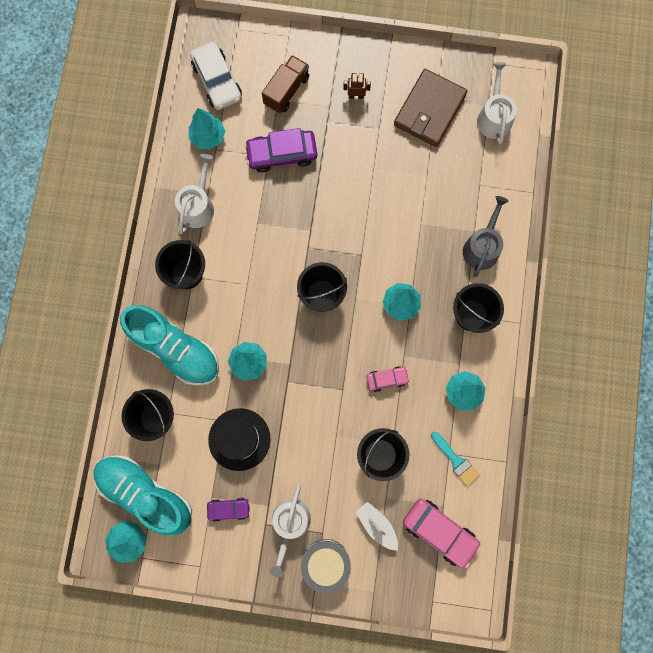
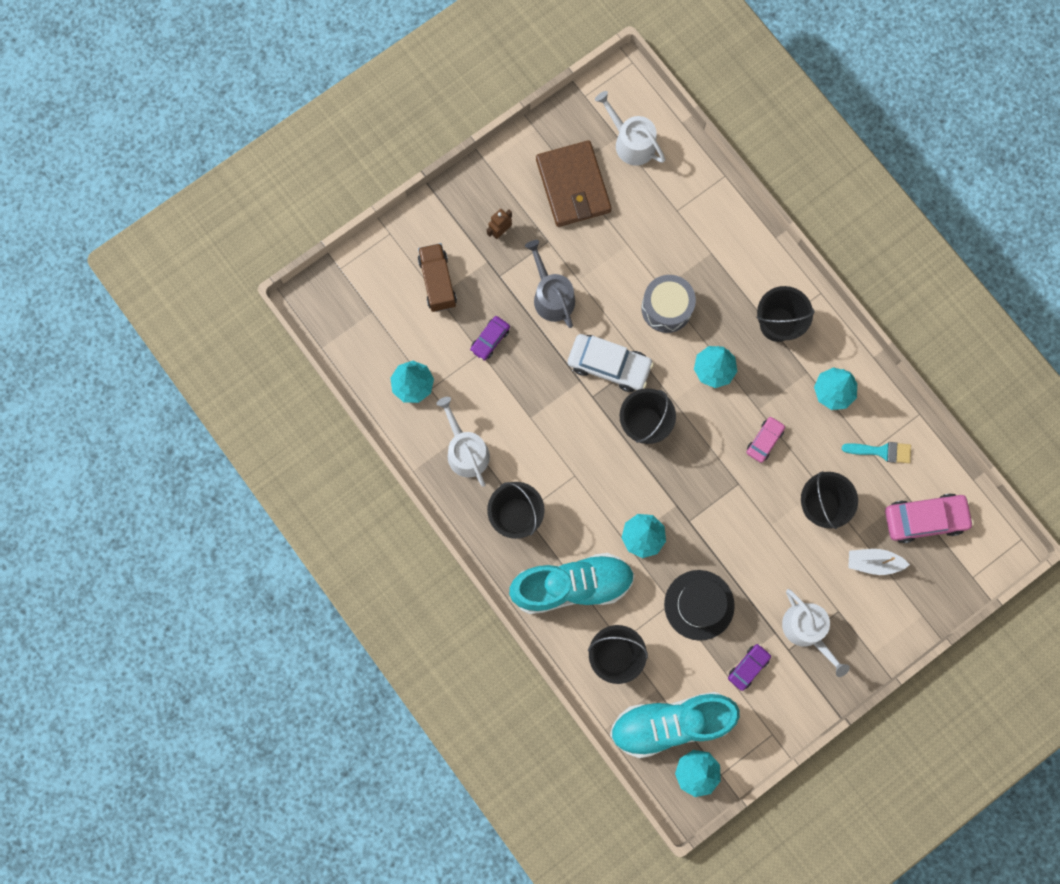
camera: 45 degrees left, 0 degrees up
white car [190,42,242,110] -> white car moved to [568,334,654,392]
purple car [244,128,317,172] -> purple car [470,316,510,361], size x0.56
grey drum [301,539,351,593] -> grey drum moved to [641,275,696,333]
grey watering can [463,196,508,277] -> grey watering can moved to [525,240,575,328]

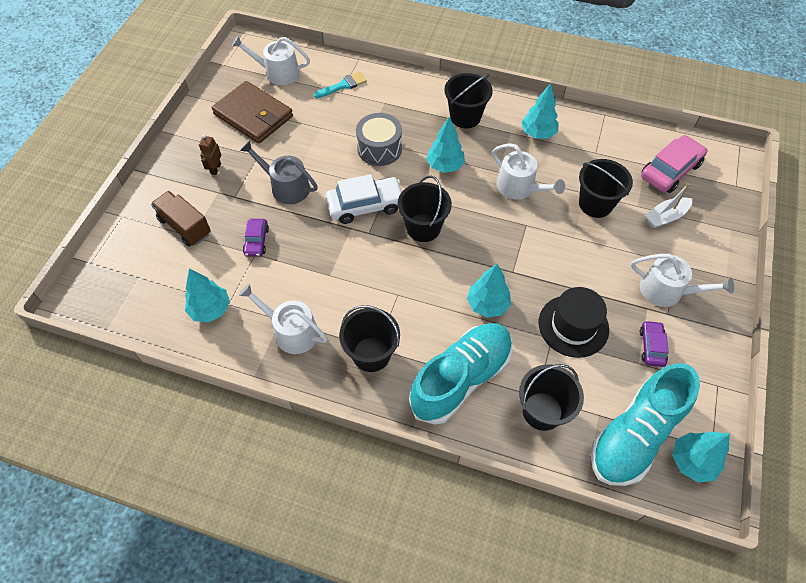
camera: 35 degrees left, 20 degrees down
pink car [746,416,785,463] -> white watering can [492,143,565,199]
turquoise brush [842,442,911,463] -> turquoise brush moved to [314,71,367,98]

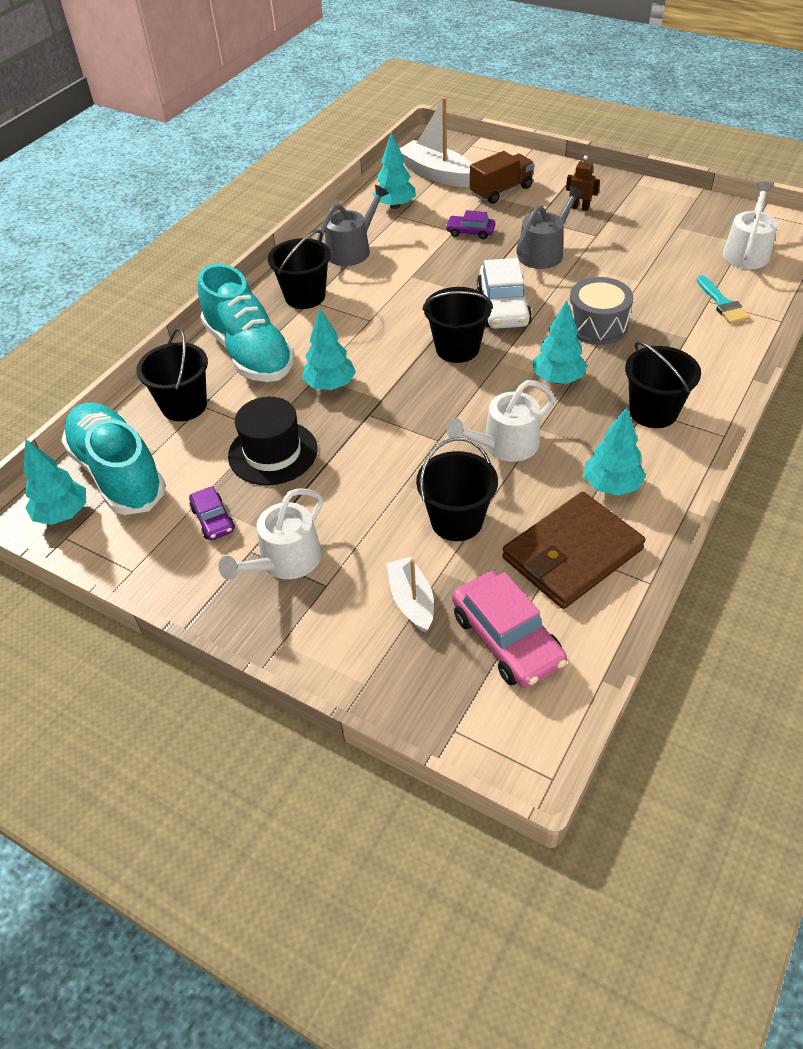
camera: 105 degrees right, 10 degrees down
brown wallet [211,81,293,144] -> brown wallet moved to [502,492,646,609]
white watering can [239,284,328,354] -> grey watering can [317,185,389,266]
purple car [640,320,669,367] -> purple car turned 45 degrees clockwise [189,486,235,540]
none -> white boat [399,97,472,187]

